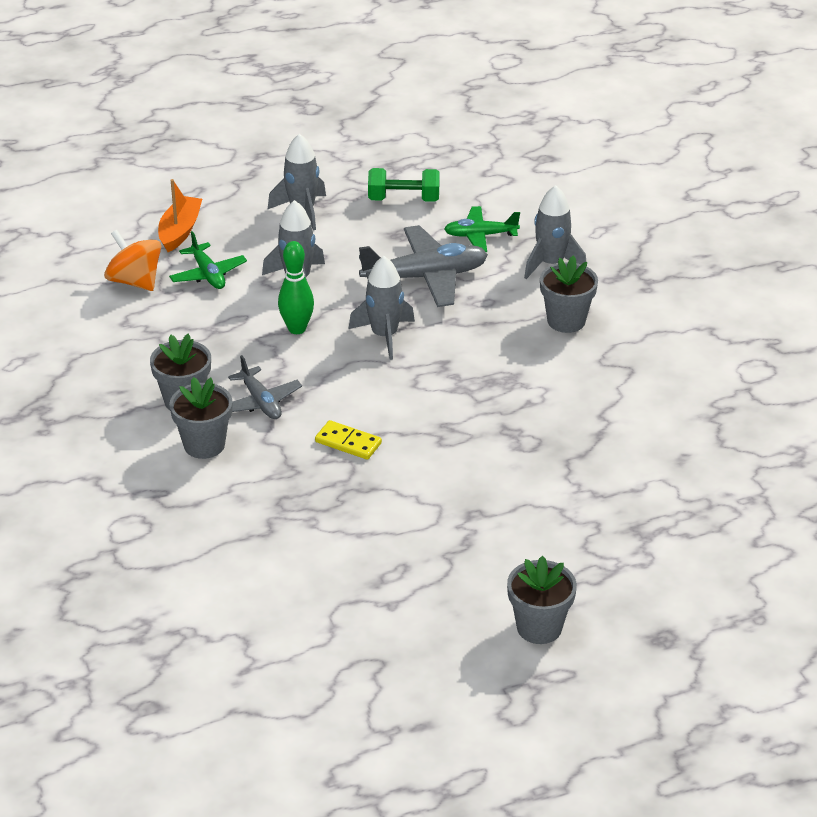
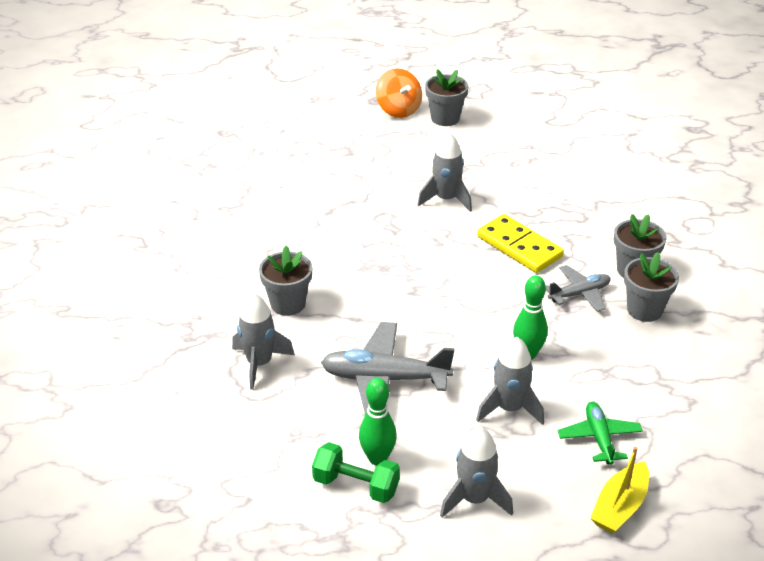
camera: 160 degrees left, 0 degrees up
orange spinning top [104,230,161,291] -> orange spinning top moved to [376,69,422,118]
orange boat [158,179,202,252] -> yellow boat [590,447,649,534]
grey plane [228,355,302,419] -> grey plane turned 75 degrees clockwise [546,265,611,312]
yellow domino [315,420,382,460] -> yellow domino [477,214,564,273], size x1.68
grey rocket [349,256,415,360] -> grey rocket moved to [417,132,472,212]
green plane [444,206,520,252] -> none
none -> green bowling pin [359,378,397,466]

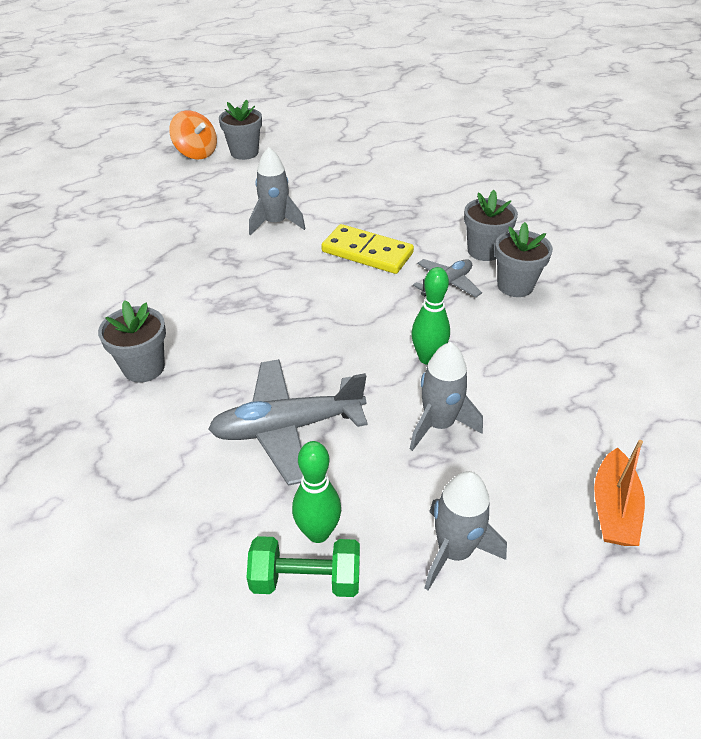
camera: 20 degrees left, 5 degrees up
grey rocket [232,293,295,390] -> none
green plane [558,401,643,464] -> none
yellow boat [590,447,649,534] -> orange boat [594,440,645,546]

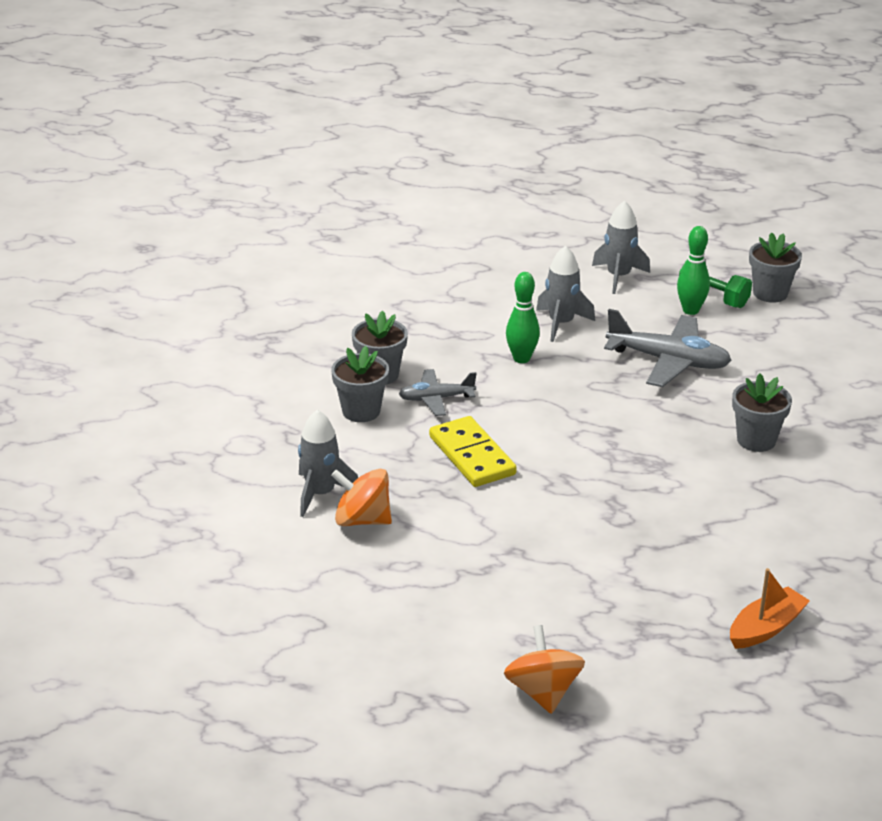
camera: 145 degrees left, 10 degrees down
grey flower pot [219,100,262,160] -> grey flower pot moved to [749,232,802,303]
grey rocket [249,147,305,236] -> grey rocket moved to [298,409,358,517]
orange boat [594,440,645,546] -> orange boat moved to [730,568,810,649]
none -> orange spinning top [331,469,392,526]

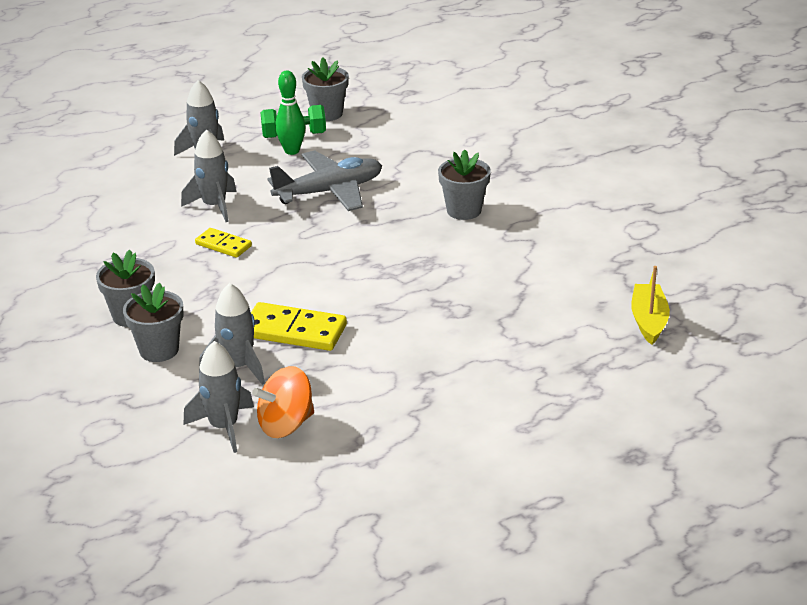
camera: 45 degrees left, 0 degrees up
grey plane [399,369,477,416] -> none
orange spinning top [504,625,585,714] -> none
green bowling pin [506,272,540,363] -> yellow domino [195,228,252,258]
orange boat [730,568,810,649] -> yellow boat [631,266,670,345]
none -> grey rocket [199,283,265,385]

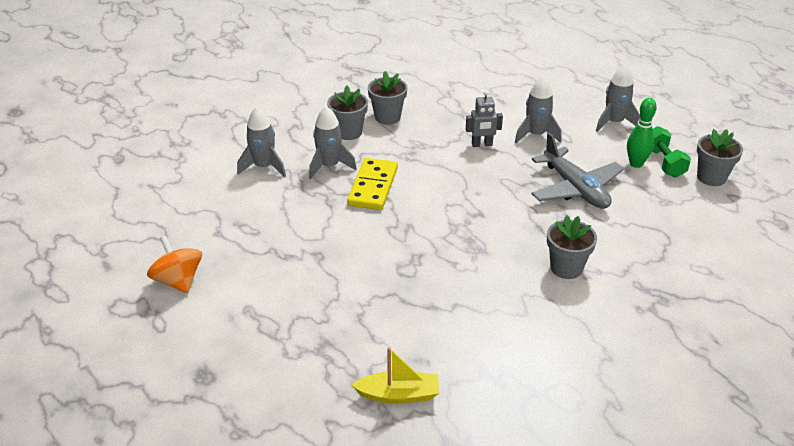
camera: 85 degrees right, 5 degrees up
yellow domino [195,228,252,258] -> grey robot [466,91,503,147]
orange spinning top [252,366,314,438] -> orange spinning top moved to [147,236,202,294]

